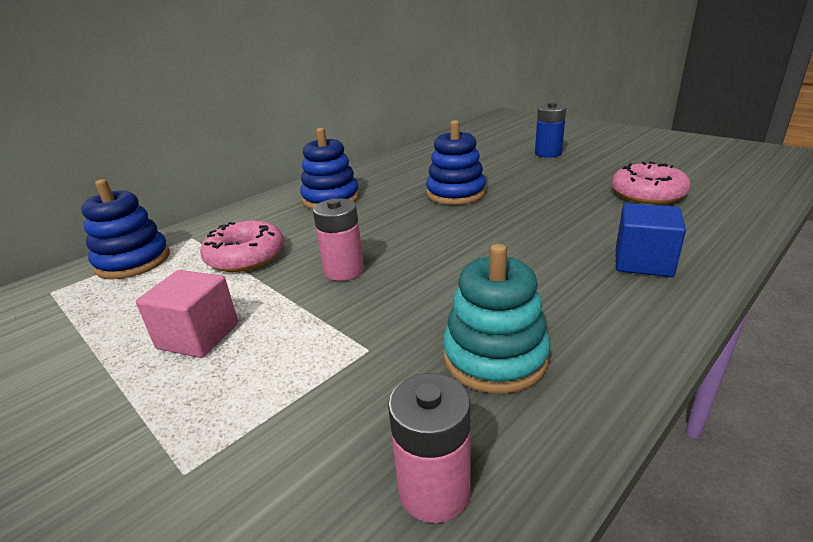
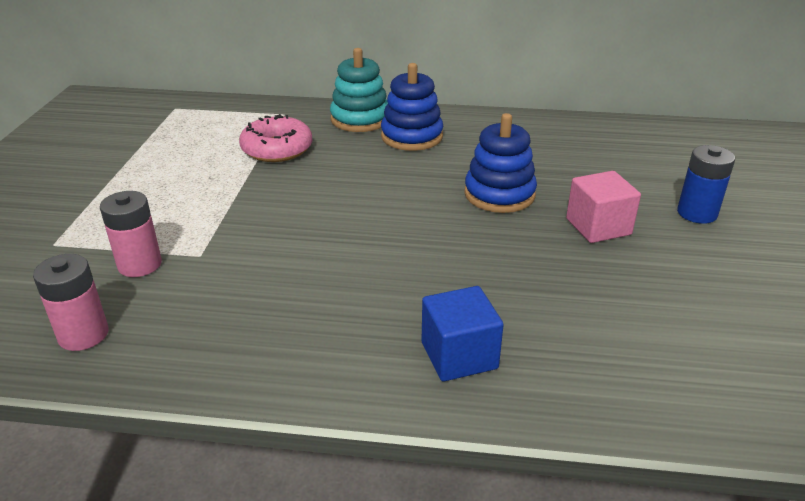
camera: 50 degrees right, 5 degrees up
blue stacking toy [81,179,170,279] -> none
pink cube [136,270,238,358] -> pink cube moved to [566,171,641,243]
pink battery [313,198,364,281] -> pink battery moved to [100,191,162,277]
turquoise stacking toy [443,244,550,394] -> turquoise stacking toy moved to [330,48,388,132]
pink donut [611,162,691,204] -> none

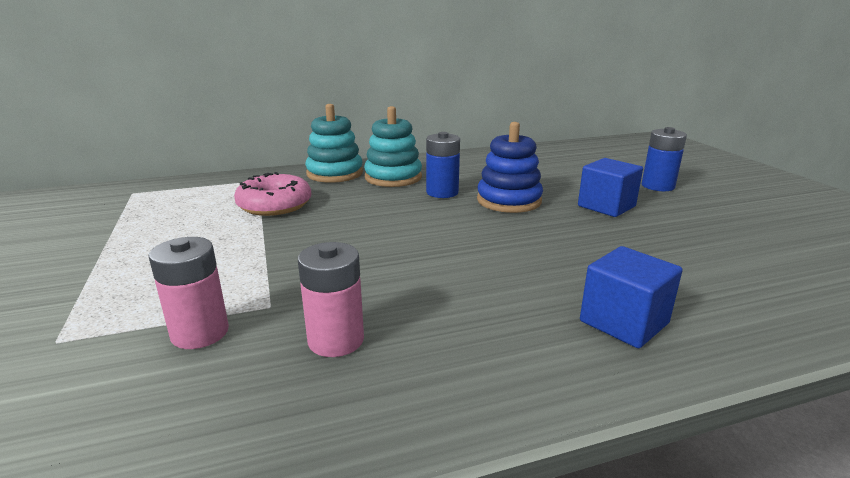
camera: 25 degrees left, 10 degrees down
pink battery [33,254,109,351] -> pink battery moved to [298,242,364,357]
blue stacking toy [381,63,443,151] -> turquoise stacking toy [364,106,422,187]
pink cube [566,171,641,243] -> blue cube [578,158,643,217]
none -> blue battery [426,132,460,198]

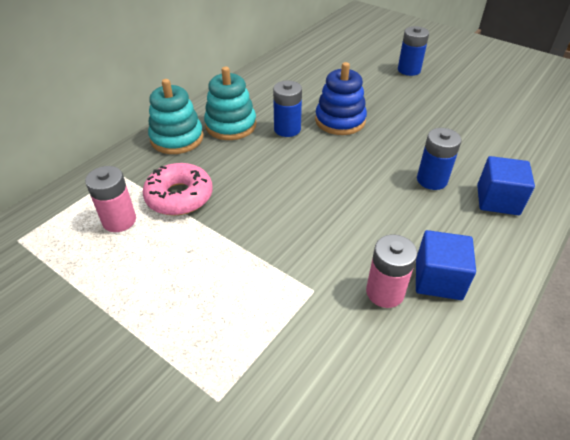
camera: 35 degrees left, 20 degrees up
pink battery [149,237,229,349] -> pink battery moved to [85,166,136,232]
blue cube [578,158,643,217] -> blue cube moved to [416,230,476,300]
none -> blue battery [417,128,462,190]

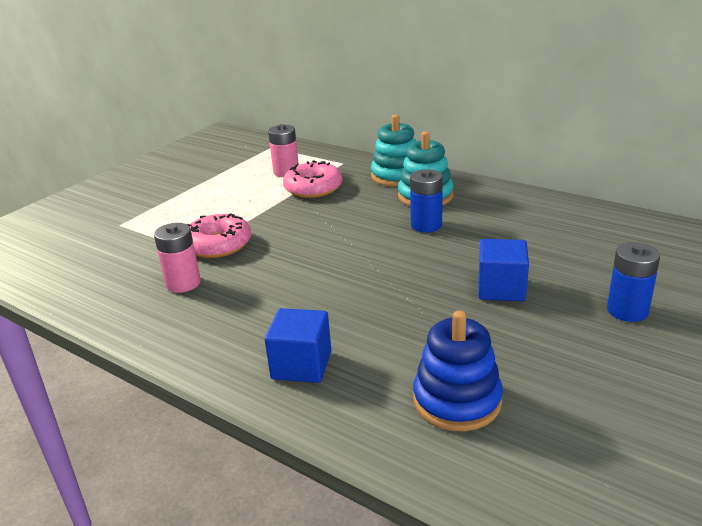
camera: 90 degrees right, 15 degrees down
blue stacking toy [315,62,367,135] -> blue stacking toy moved to [413,310,503,431]
blue cube [416,230,476,300] -> blue cube moved to [478,239,529,301]
blue battery [417,128,462,190] -> none
none -> pink donut [187,213,251,258]

